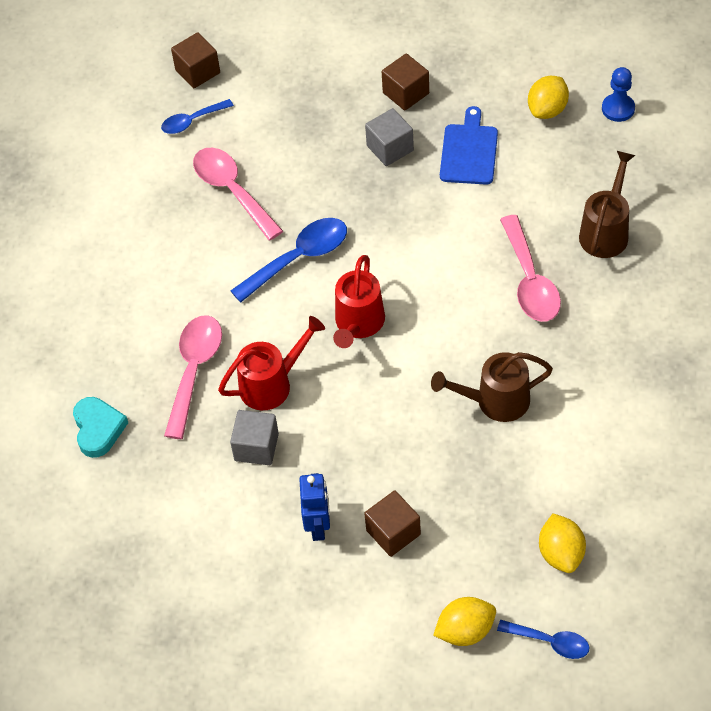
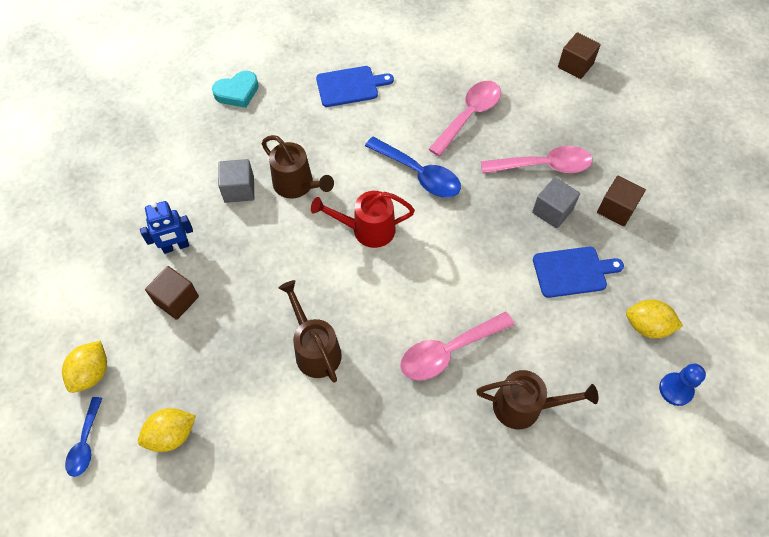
camera: 70 degrees right, 5 degrees up
blue spoon [161,99,234,134] -> none
pink spoon [164,315,222,439] -> pink spoon moved to [481,146,592,174]
red watering can [218,316,325,410] -> brown watering can [262,135,334,199]
yellow lemon [433,597,496,646] -> yellow lemon turned 60 degrees clockwise [62,341,107,393]
none -> blue cutting board [316,66,394,107]

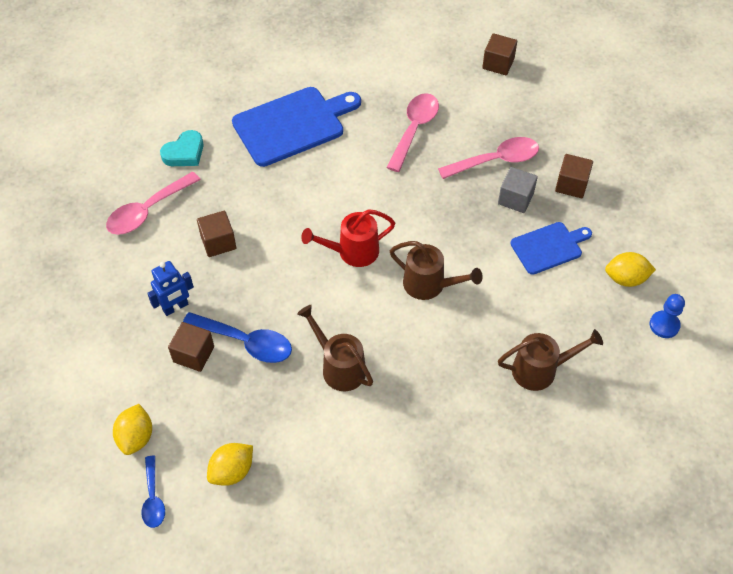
camera: 15 degrees left, 5 degrees down
grey cube [218,159,254,203] -> brown cube [197,211,236,257]
brown watering can [262,135,334,199] -> brown watering can moved to [390,241,483,300]
blue cutting board [316,66,394,107] -> blue cutting board [232,87,361,167], size x1.72
blue spoon [365,137,461,198] -> blue spoon moved to [183,312,292,363]
pink spoon [400,312,515,381] -> pink spoon moved to [106,171,201,235]

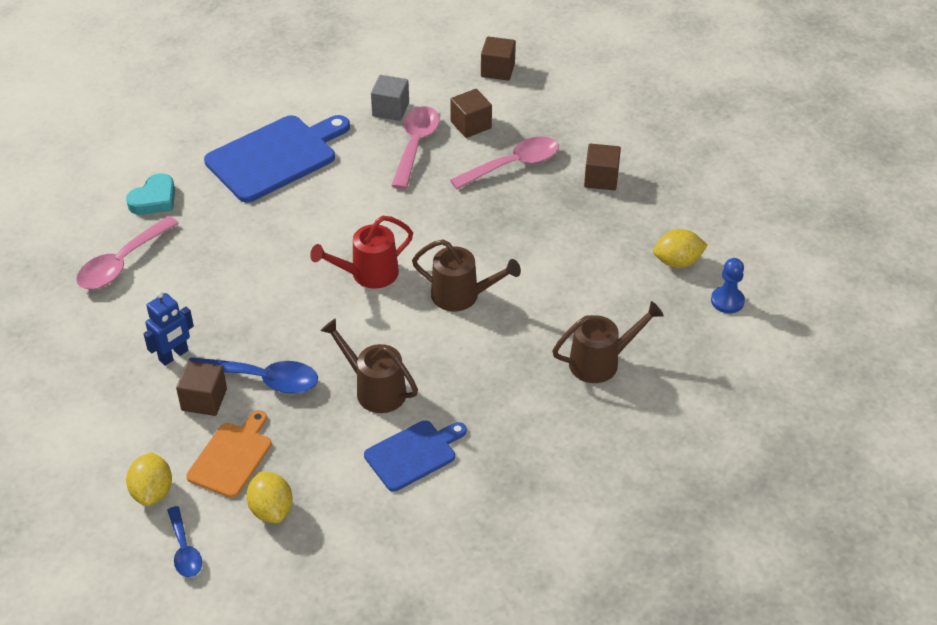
camera: 10 degrees left, 10 degrees down
brown cube [197,211,236,257] -> brown cube moved to [450,89,492,138]
yellow lemon [207,443,253,486] -> yellow lemon turned 60 degrees counterclockwise [246,472,293,523]
grey cube [498,167,538,213] -> grey cube moved to [371,75,409,121]
blue cutting board [511,222,592,275] -> blue cutting board moved to [364,420,467,492]
none -> orange cutting board [186,410,272,498]

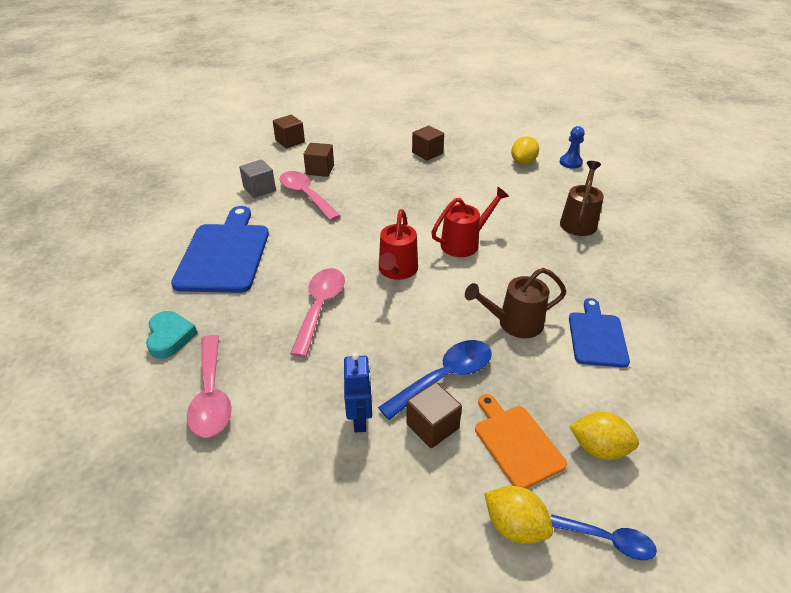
camera: 50 degrees left, 5 degrees down
brown watering can [412,239,521,311] -> red watering can [431,187,509,257]
pink spoon [450,136,559,189] -> pink spoon moved to [290,268,345,357]

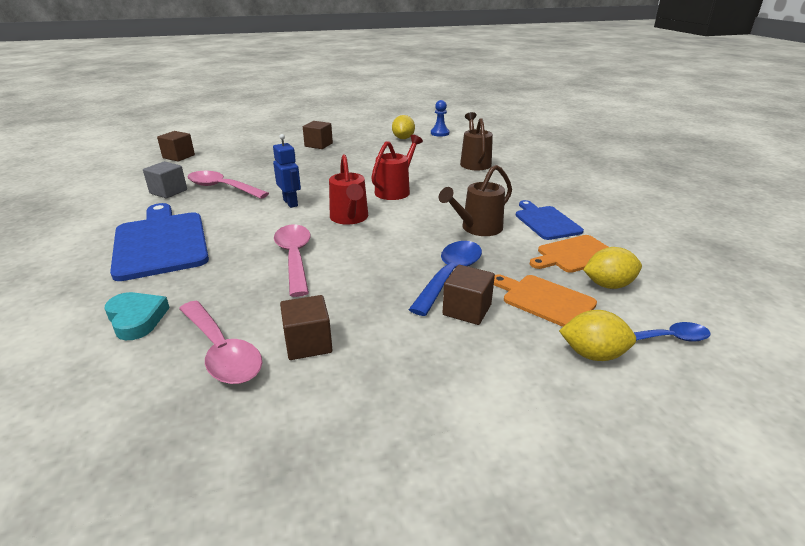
camera: 25 degrees left, 10 degrees down
brown cube [303,143,334,177] -> brown cube moved to [280,295,332,360]
blue robot [344,352,373,432] -> blue robot moved to [273,134,301,208]
none -> orange cutting board [530,235,608,273]

